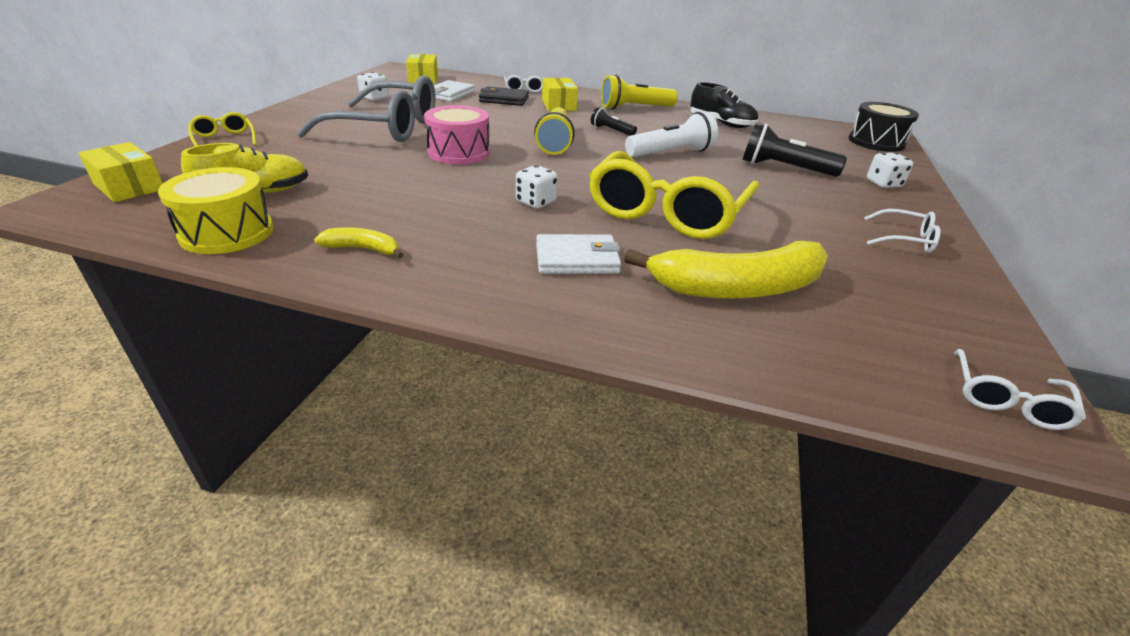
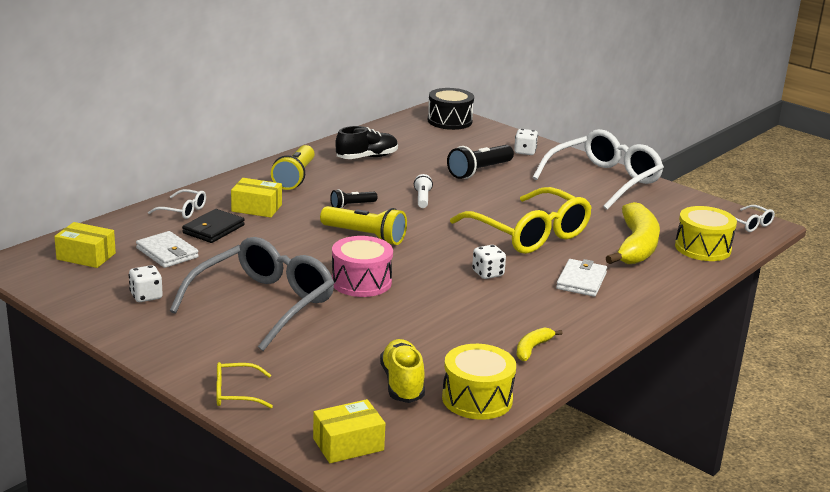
camera: 65 degrees left, 10 degrees down
white flashlight [625,112,718,157] -> white flashlight [414,174,433,208], size x0.56
white glasses [864,209,941,253] -> white glasses [533,129,664,210], size x2.31
none -> yellow drum [675,206,737,261]

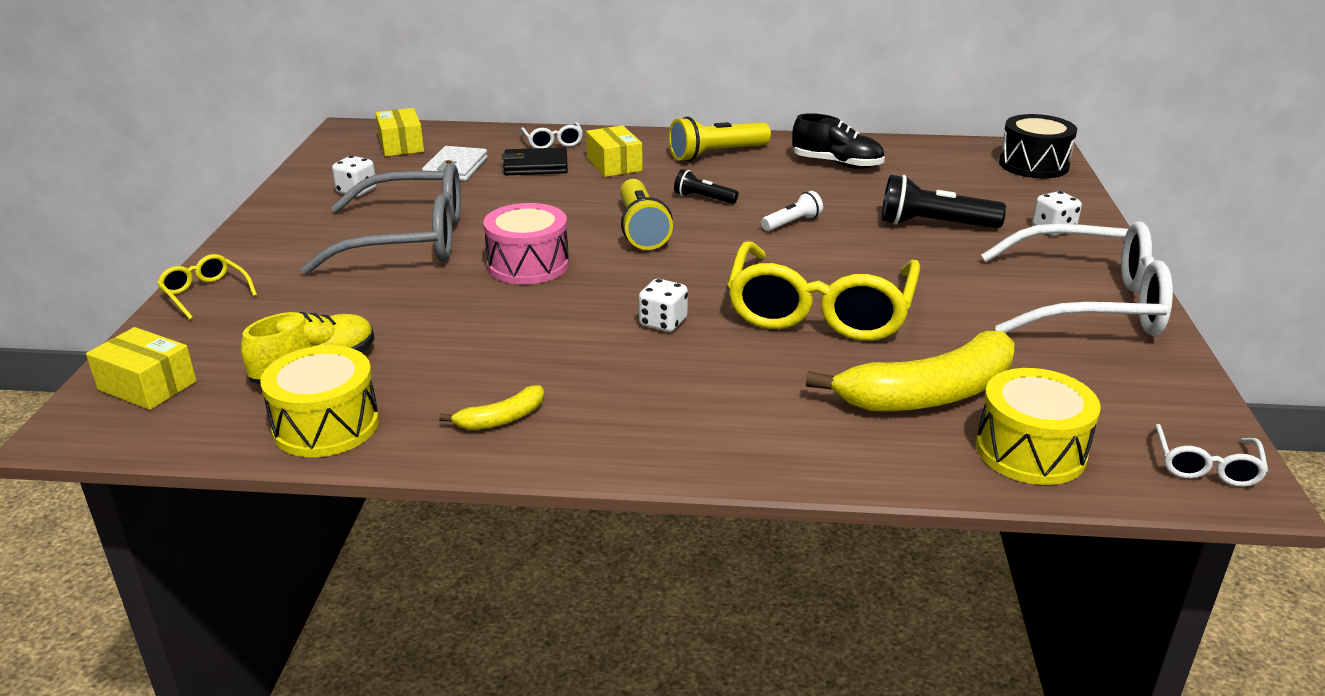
camera: 55 degrees right, 5 degrees up
yellow banana [517,328,563,361] -> yellow banana turned 150 degrees clockwise [439,385,544,430]
white wallet [556,259,607,297] -> none

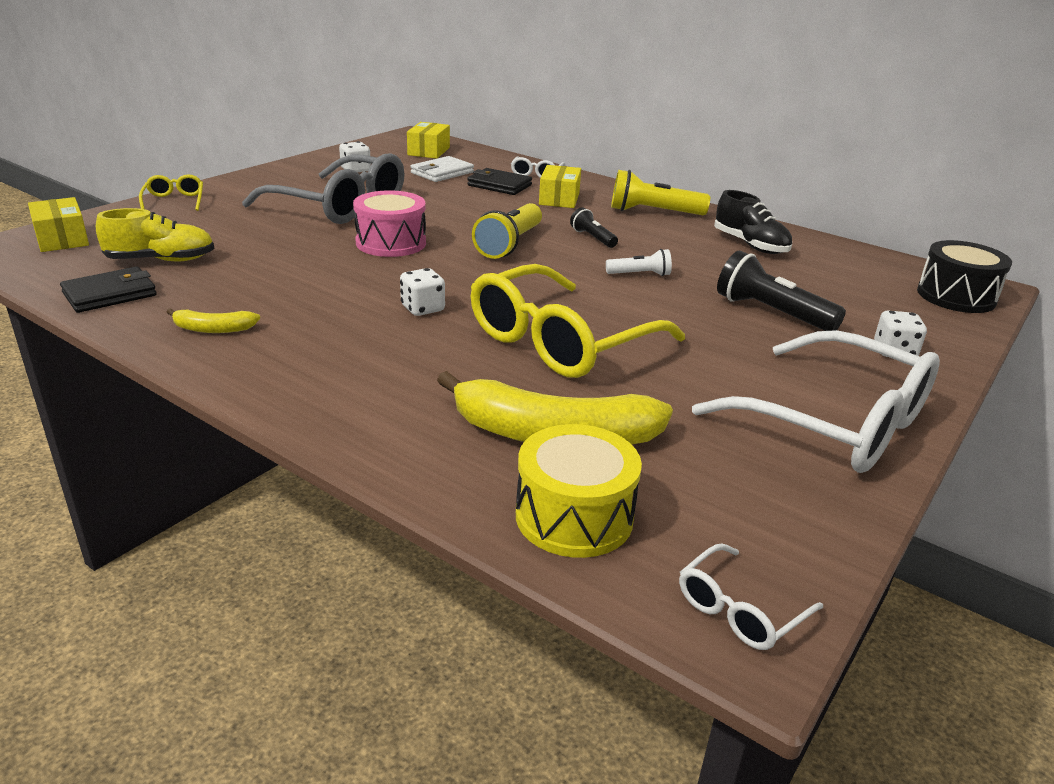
camera: 30 degrees right, 0 degrees up
yellow drum [260,345,379,457] -> black wallet [60,267,157,313]

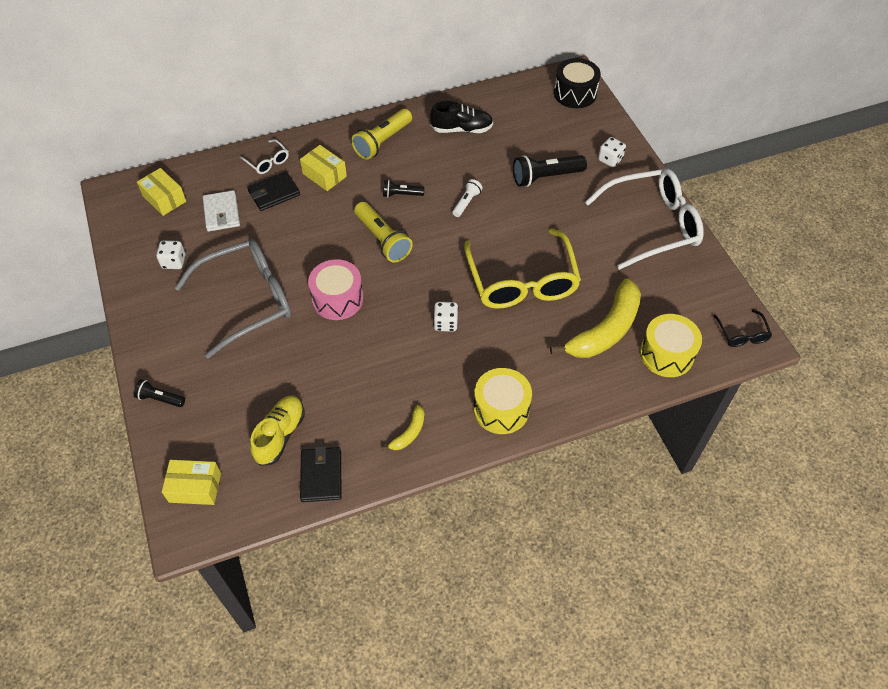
camera: 55 degrees left, 25 degrees up
yellow glasses [139,174,203,211] -> black flashlight [133,379,185,407]
white glasses [679,544,823,650] -> black glasses [714,309,772,347]
none -> yellow drum [474,368,532,434]

